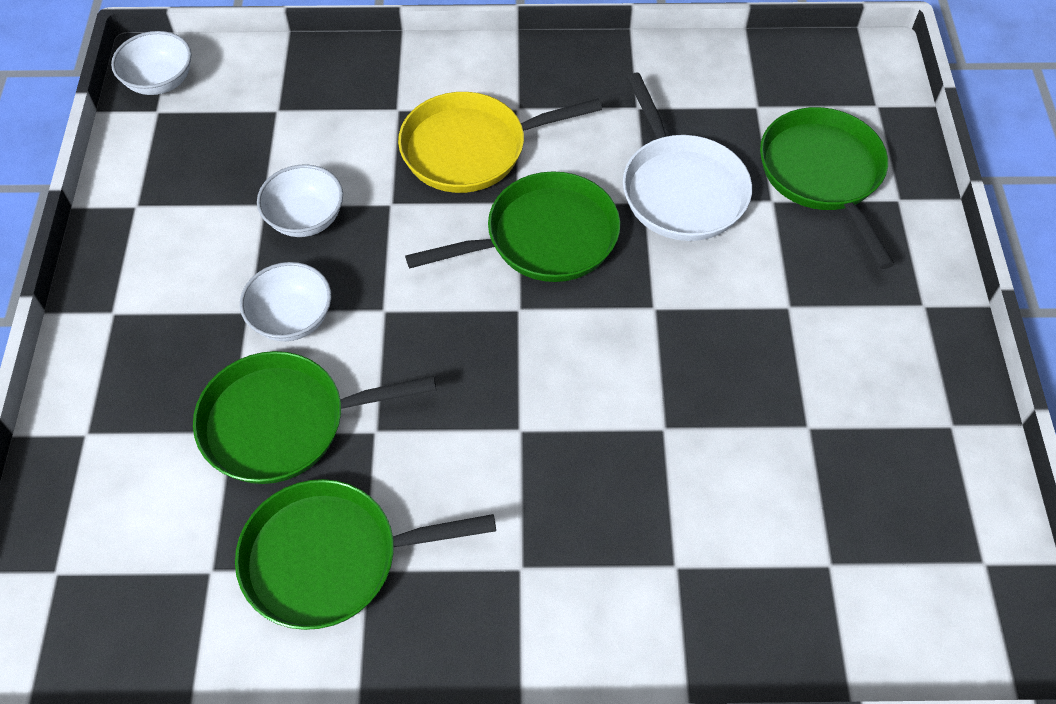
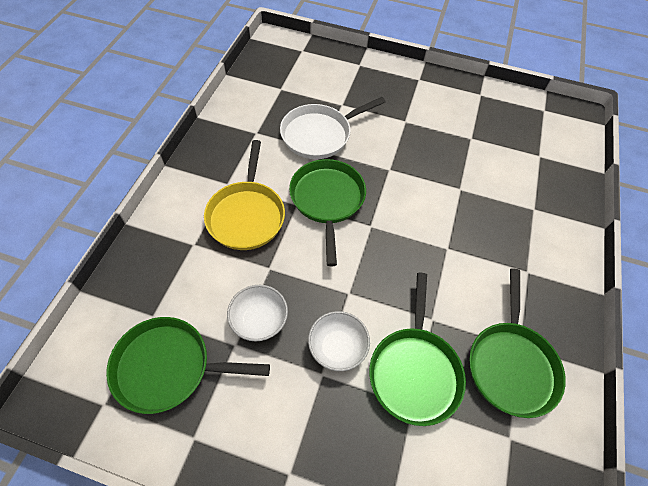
camera: 75 degrees left, 0 degrees up
white bowl [111,31,191,95] -> none
white pan [623,73,752,241] -> white pan turned 150 degrees clockwise [280,97,386,159]
green pan [760,107,895,269] -> green pan moved to [106,317,270,414]

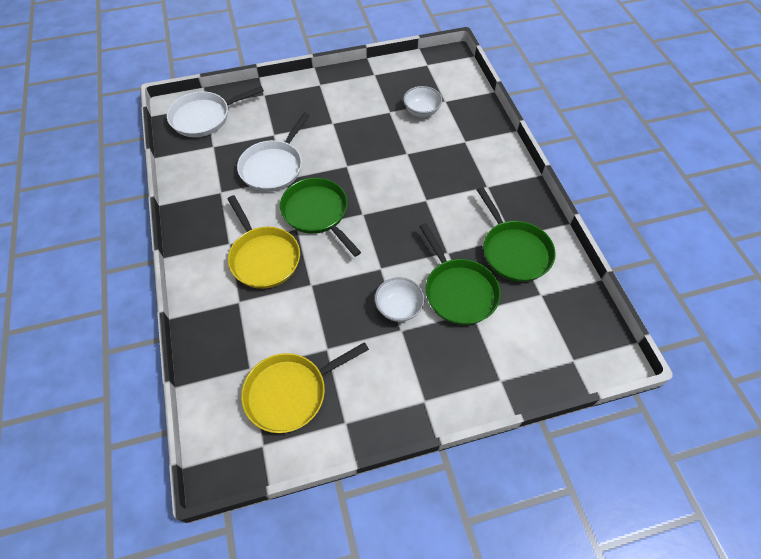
camera: 30 degrees left, 0 degrees up
green pan [106,317,270,414] -> yellow pan [241,342,369,433]
white bowl [227,285,288,342] -> white bowl moved to [403,86,442,117]
none -> white pan [167,86,264,137]

